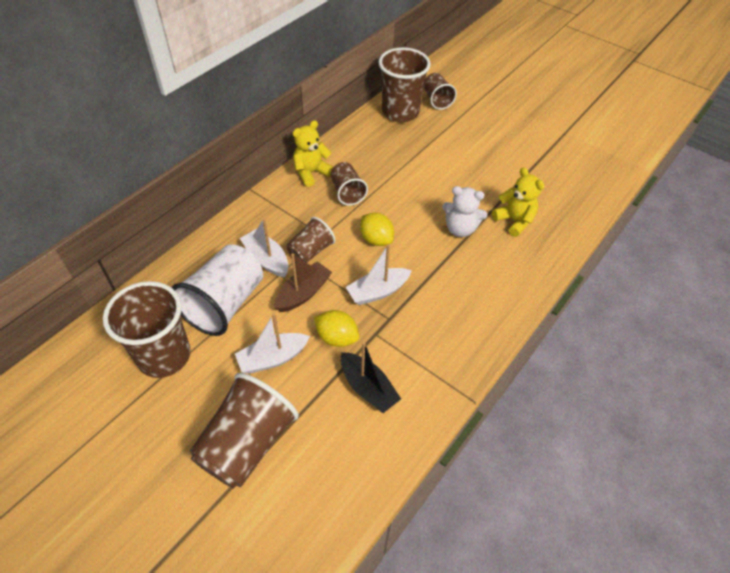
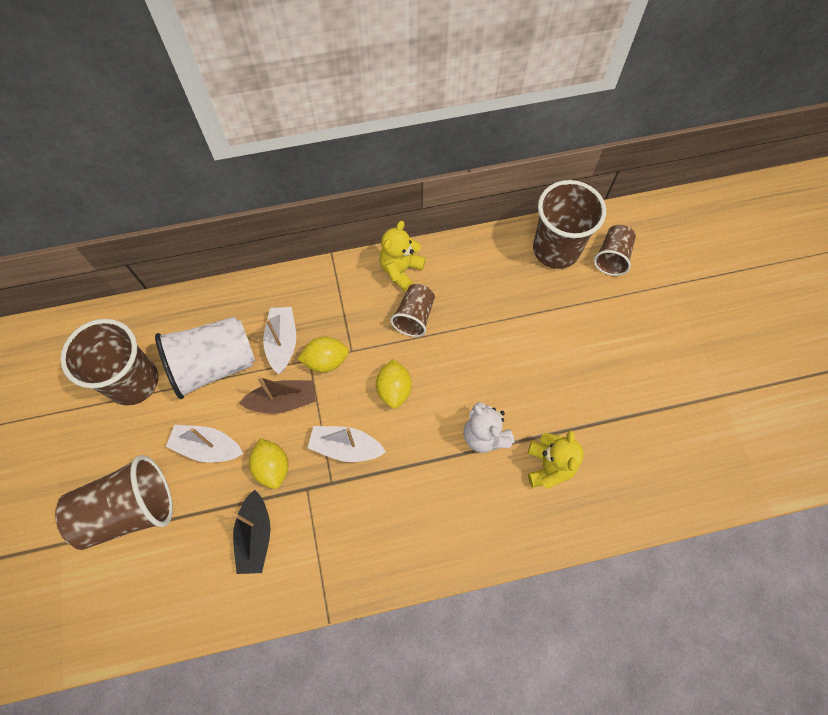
camera: 40 degrees right, 15 degrees up
brown cup [287,217,335,263] -> yellow lemon [298,337,349,372]
yellow teddy bear [293,120,333,187] -> yellow teddy bear turned 60 degrees counterclockwise [379,221,426,291]

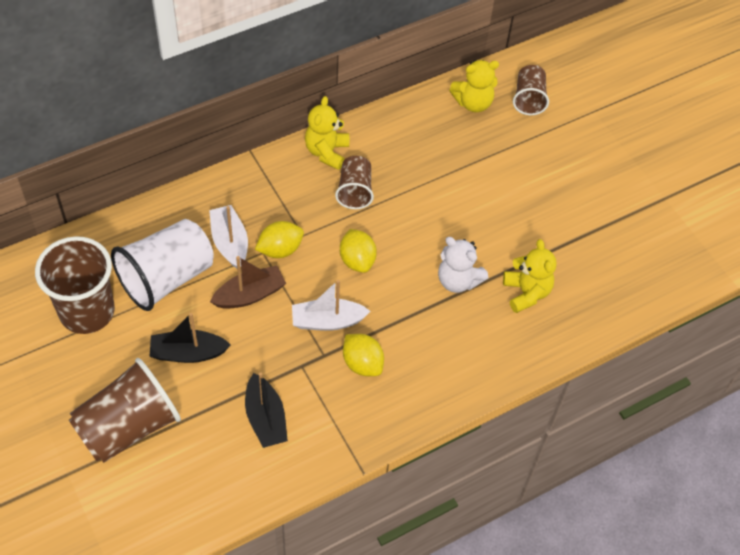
camera: 20 degrees left, 10 degrees down
white boat [166,425,243,463] -> black boat [149,313,231,363]
yellow lemon [249,438,288,489] -> yellow lemon moved to [343,334,384,376]
brown cup [533,180,606,269] -> yellow teddy bear [449,60,499,112]

